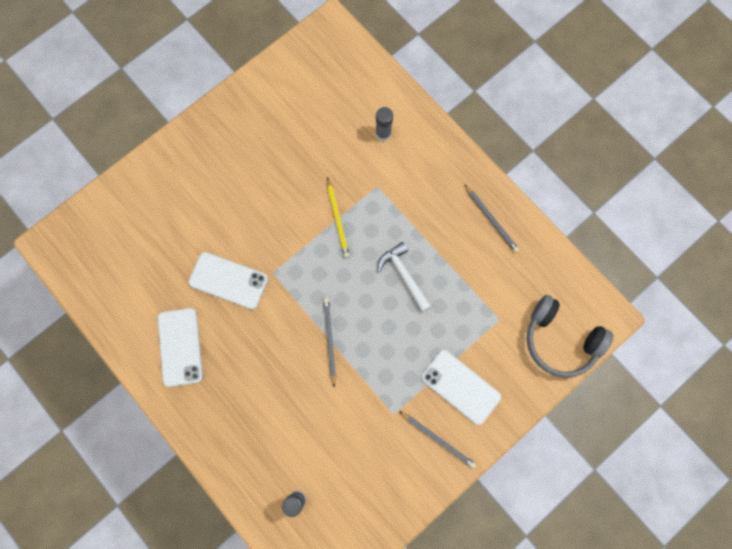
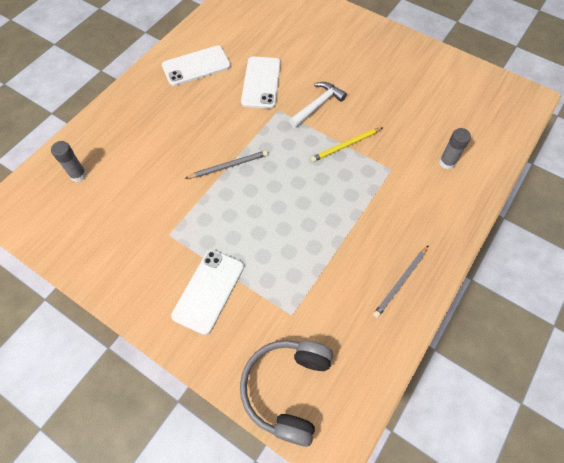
camera: 75 degrees right, 15 degrees down
white hammer [378,242,431,312] -> white hammer moved to [289,82,347,128]
grey pencil [399,411,476,469] -> none

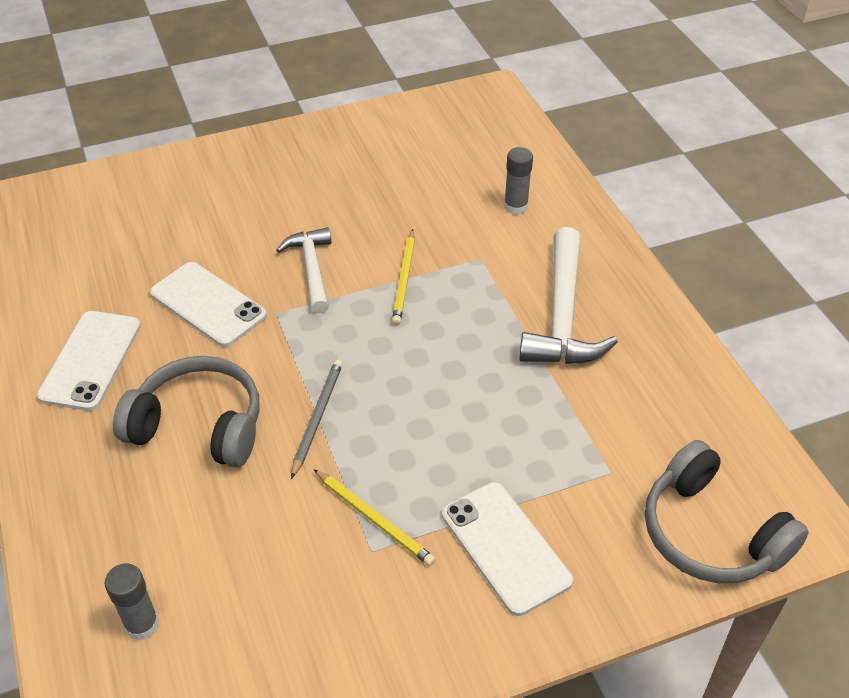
camera: 55 degrees left, 15 degrees down
grey pencil [373,245,429,318] -> none
none -> grey headphones [113,356,260,467]
none -> yellow pencil [313,469,436,566]
none -> white hammer [519,227,618,364]

